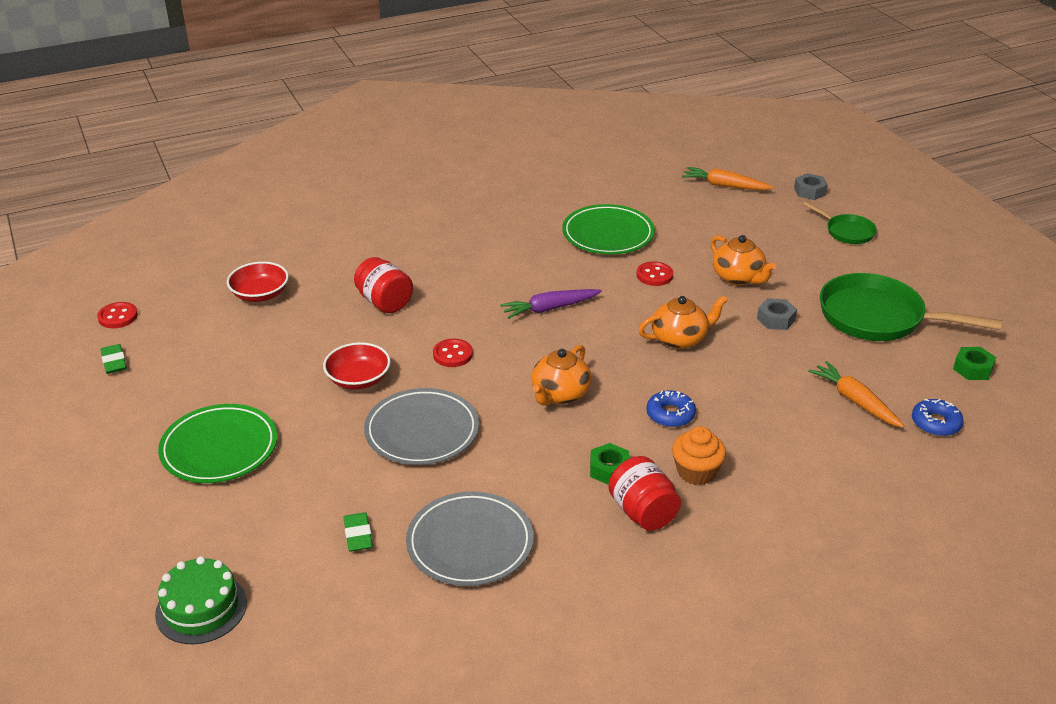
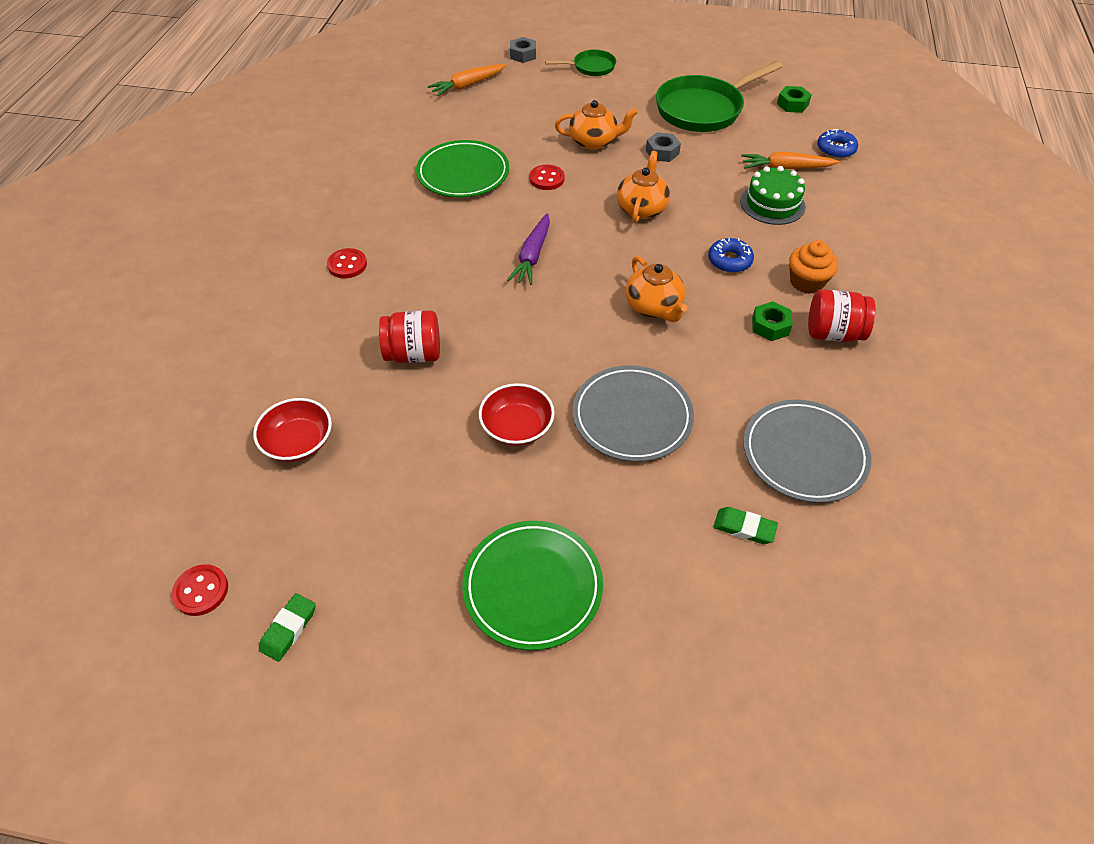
camera: 55 degrees left, 15 degrees up
green eraser [100,344,127,374] -> green eraser turned 75 degrees counterclockwise [259,593,316,662]
green cake [155,556,247,644] -> green cake moved to [740,166,806,225]
red button [433,339,473,367] -> red button moved to [327,248,367,279]

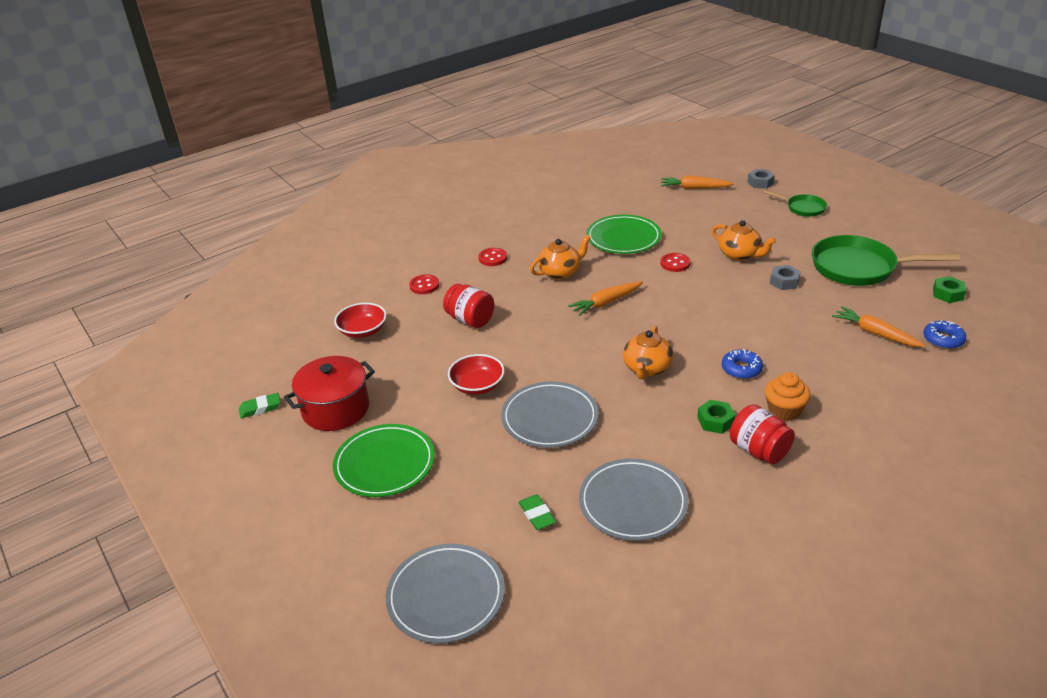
camera: 45 degrees right, 15 degrees down
red button [171,564,228,616] -> red button moved to [409,274,439,294]
purple carrot [507,213,550,285] -> orange carrot [568,281,643,316]
orange teapot [617,151,670,223] -> orange teapot moved to [530,235,591,280]
green cake [740,166,806,225] -> none
none -> red pot [284,356,375,431]
none -> grey plate [386,544,505,643]

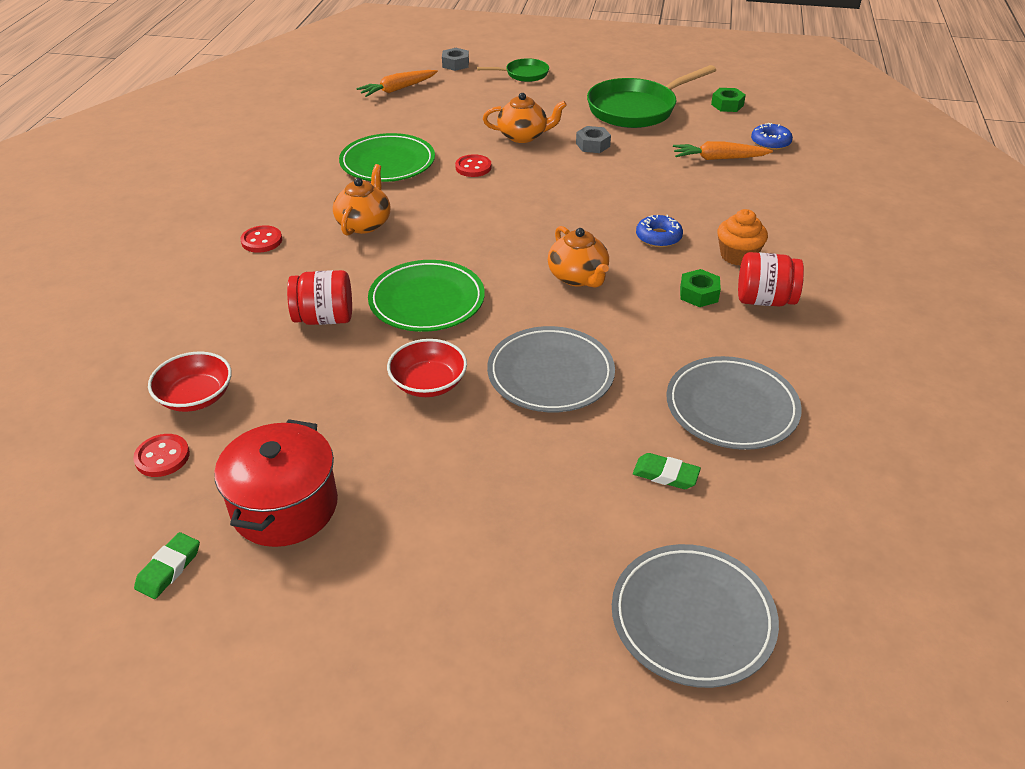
camera: 45 degrees left, 5 degrees up
green plate [333,424,435,497] -> green plate moved to [368,260,485,332]
red button [409,274,439,294] -> red button moved to [133,434,190,477]
orange carrot [568,281,643,316] -> none

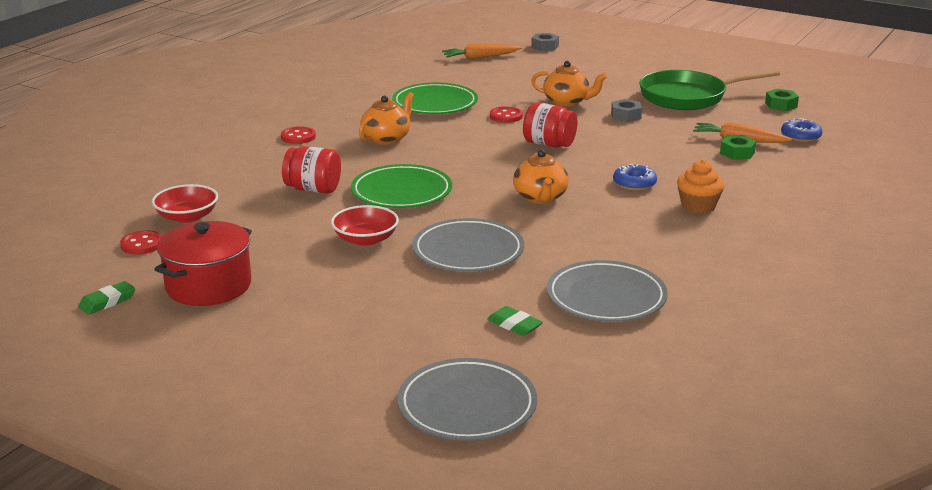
camera: 20 degrees right, 15 degrees down
green pan [477,58,549,82] -> none
green nut [680,269,721,307] -> green nut moved to [720,135,756,160]
red jar [738,252,804,306] -> red jar moved to [523,102,577,148]

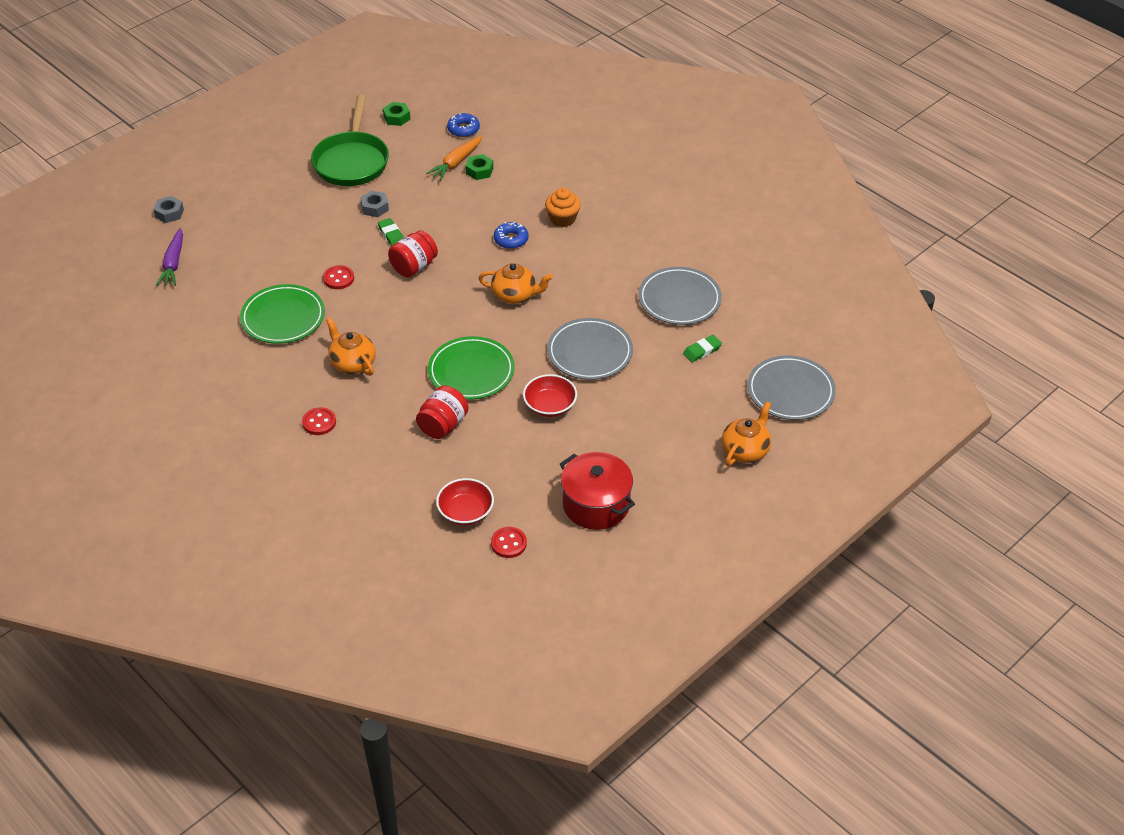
camera: 75 degrees left, 20 degrees up
green eraser [78,281,135,315] -> green eraser moved to [378,218,404,246]
orange carrot [442,43,522,59] -> purple carrot [156,228,183,286]
orange teapot [531,61,607,107] -> orange teapot moved to [722,401,771,466]

